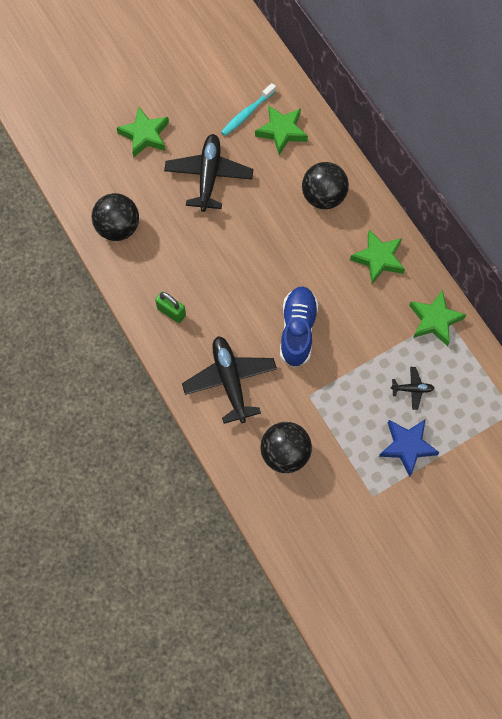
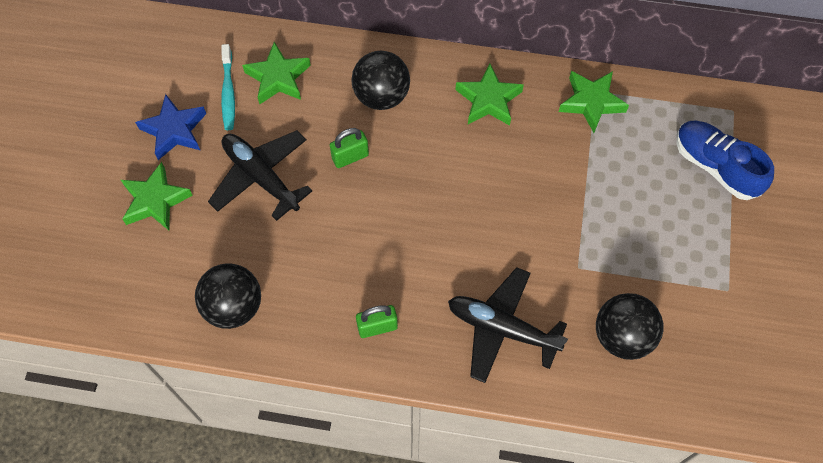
camera: 50 degrees left, 5 degrees down
blue shoe [280,286,318,367] -> blue shoe moved to [676,120,774,200]
blue star [379,420,440,477] -> blue star moved to [135,94,206,160]
black plane [391,367,434,410] -> none
none -> green padlock [330,128,369,168]

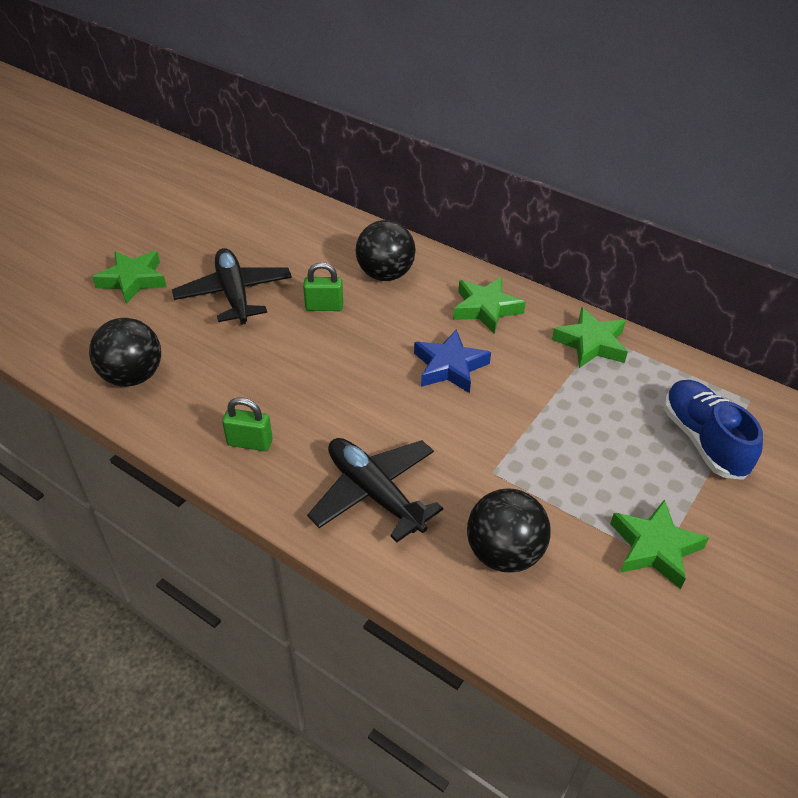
camera: 25 degrees right, 20 degrees down
blue star [135,94,206,160] -> blue star moved to [414,329,491,393]
turquoise toothbrush [221,44,235,130] -> none
green star [242,42,311,104] -> green star moved to [610,499,709,589]

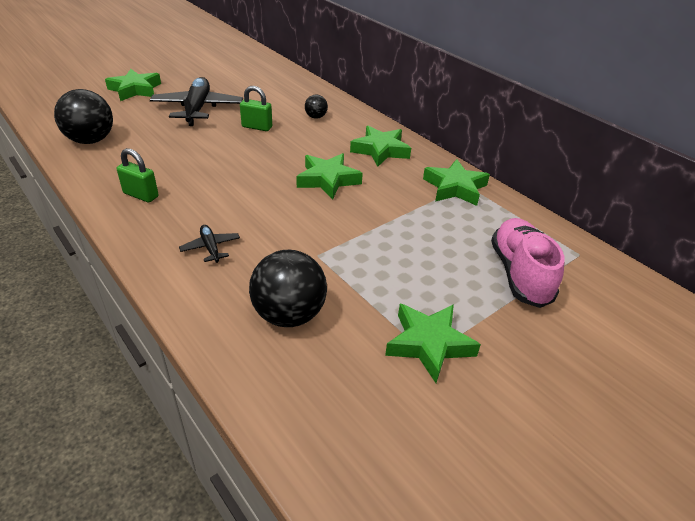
camera: 15 degrees right, 5 degrees down
black plane [307,438,443,542] -> black plane [179,225,240,263], size x0.47
black ball [356,220,416,281] -> black ball [305,95,328,119], size x0.49
blue star [414,329,491,393] -> green star [296,153,363,199]
blue shoe [664,380,763,480] -> pink shoe [491,218,564,308]

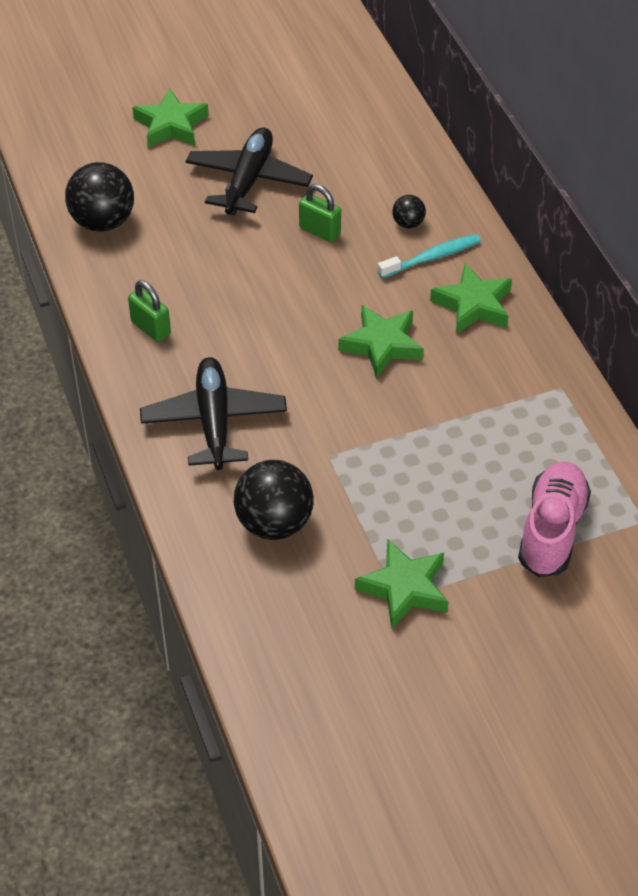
camera: 20 degrees right, 10 degrees up
black plane [179,225,240,263] -> black plane [140,357,287,470], size x2.14
green star [423,159,490,206] -> none
none -> turquoise toothbrush [377,234,481,278]

